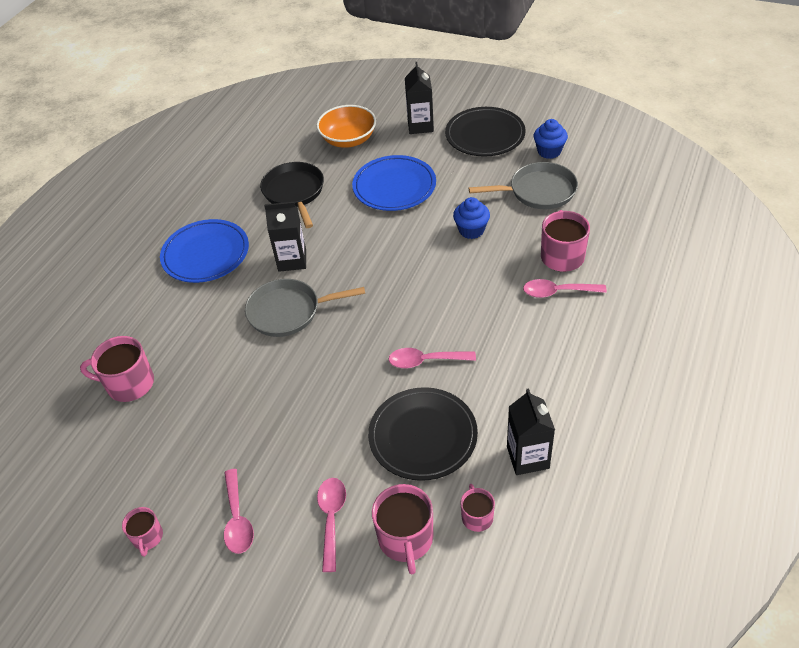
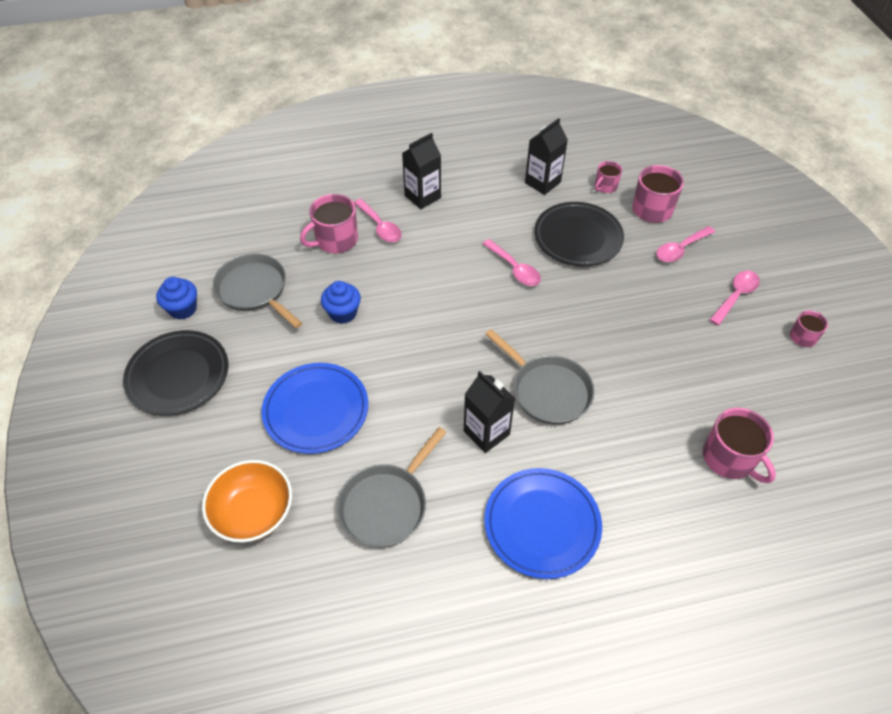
camera: 130 degrees left, 5 degrees up
black pan [260,162,324,228] -> grey pan [337,427,447,548]
black carton [405,62,434,134] -> black carton moved to [402,133,441,209]

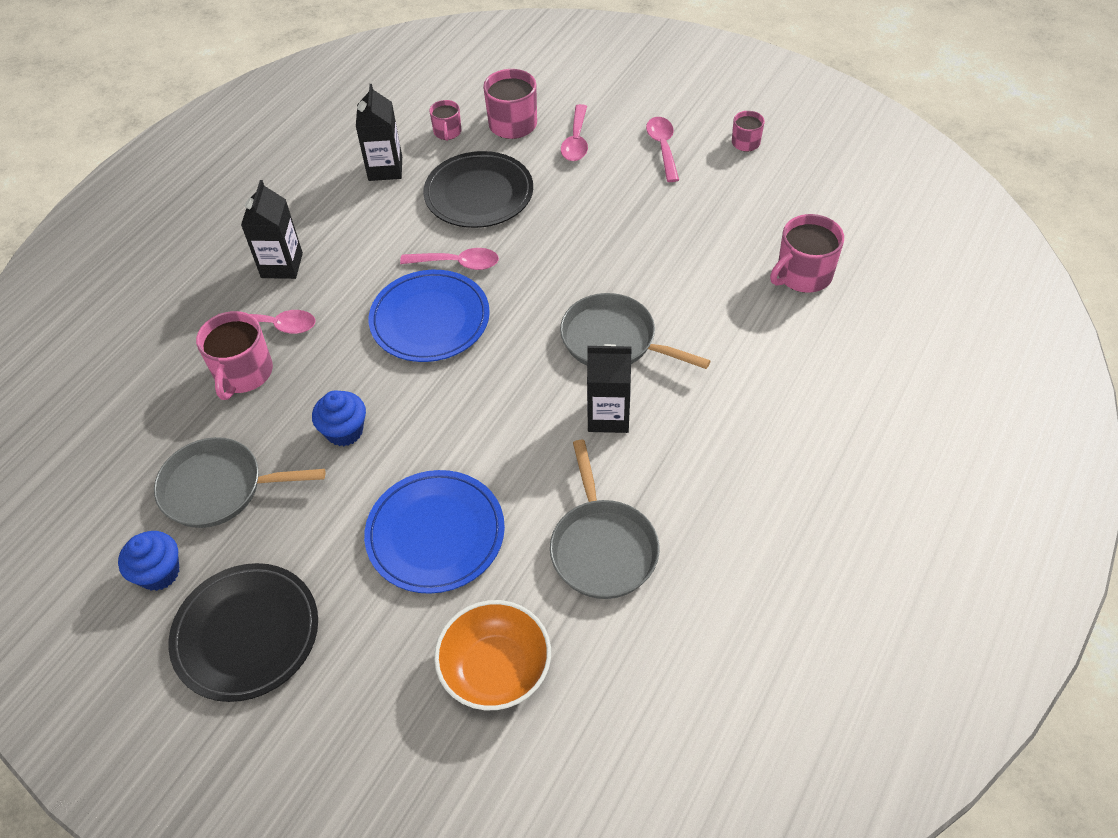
camera: 45 degrees left, 0 degrees up
blue plate [484,468,602,579] -> blue plate moved to [369,270,490,362]
grey pan [485,329,594,425] -> grey pan turned 150 degrees counterclockwise [560,293,711,369]
pink mug [703,408,776,483] -> pink mug turned 135 degrees clockwise [770,214,844,293]

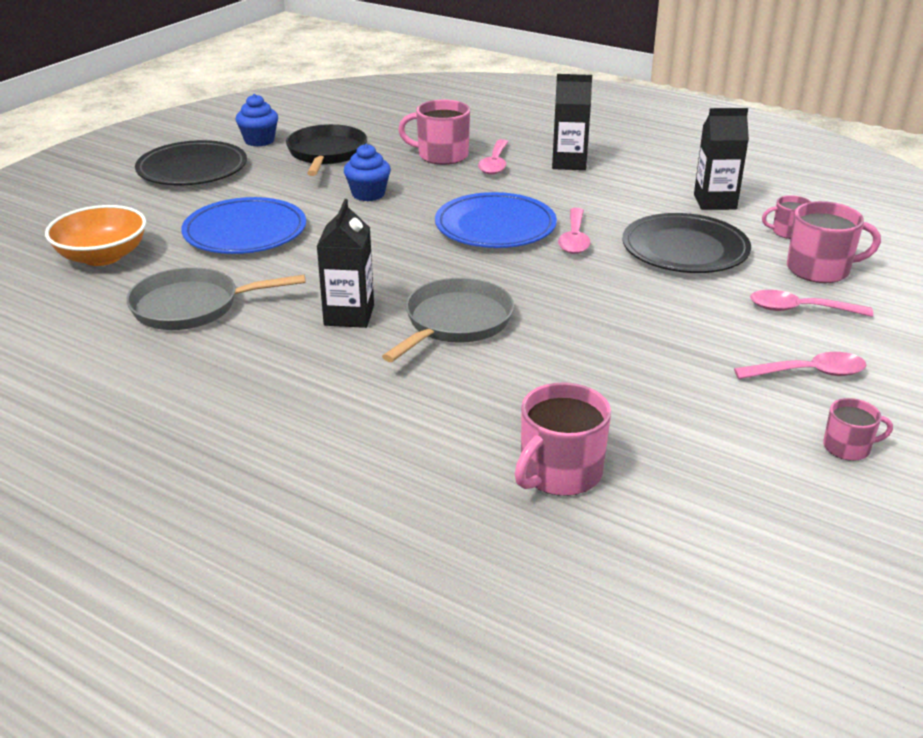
camera: 90 degrees right, 20 degrees down
grey pan [154,437,325,528] -> black pan [286,124,367,176]
pink mug [770,214,844,293] -> pink mug turned 105 degrees counterclockwise [515,382,611,496]

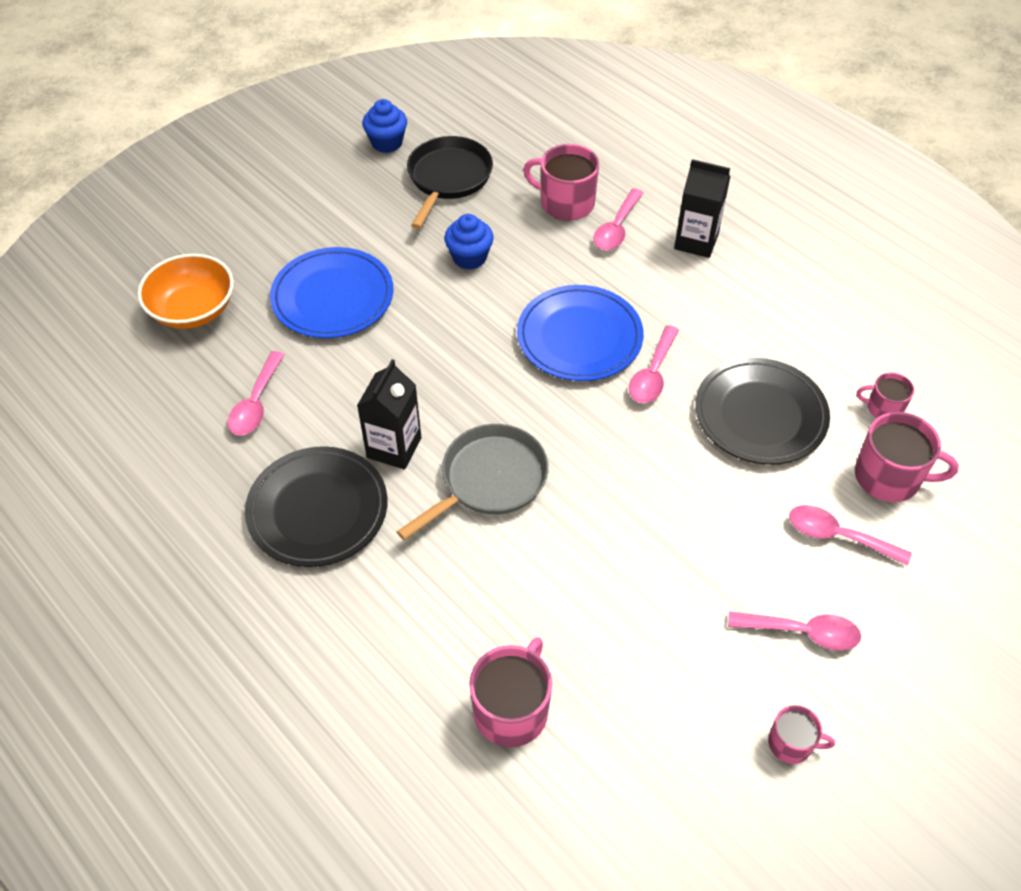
camera: 15 degrees right, 20 degrees up
grey pan [126,267,306,330] -> pink spoon [228,351,285,435]
black plate [135,140,247,185] -> black plate moved to [245,446,387,567]
pink mug [515,382,611,496] -> pink mug turned 150 degrees clockwise [469,637,552,747]
black carton [694,108,749,210] -> none

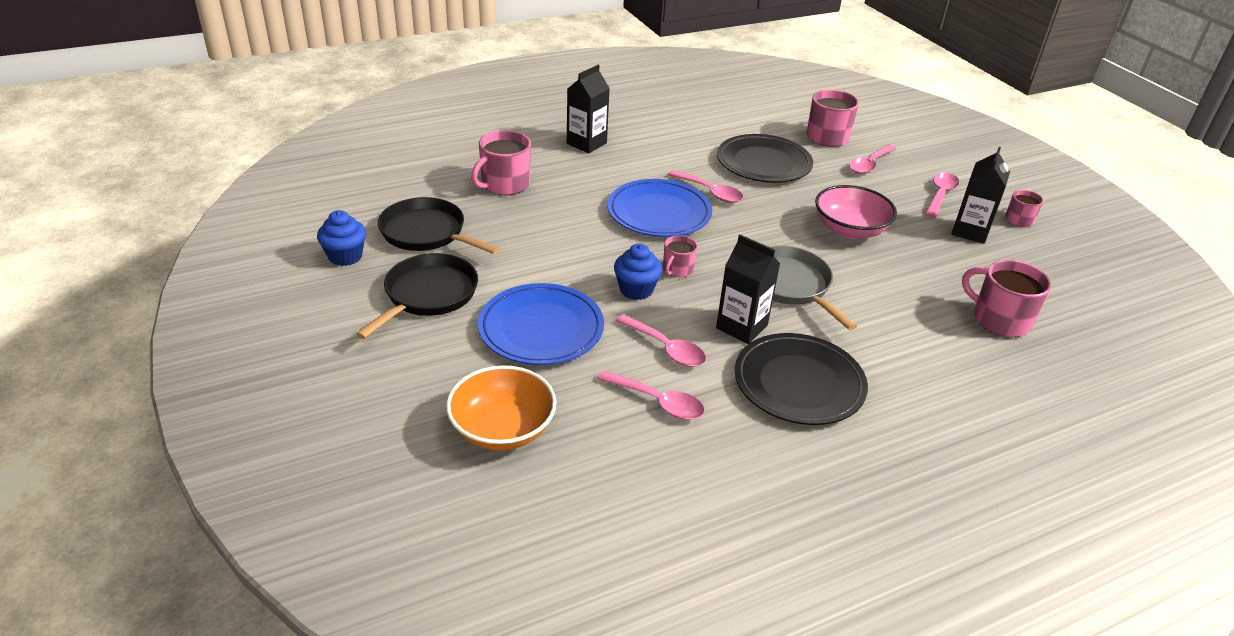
camera: 75 degrees left, 15 degrees down
blue cupcake [444,214,494,270] -> blue cupcake moved to [614,244,662,300]
pink spoon [593,188,644,250] -> pink spoon moved to [615,314,706,367]
pink mug [857,372,914,418] -> pink mug moved to [663,235,697,277]
none -> black pan [356,253,478,339]
none -> pink bowl [815,185,897,239]
none -> black carton [951,147,1010,244]

